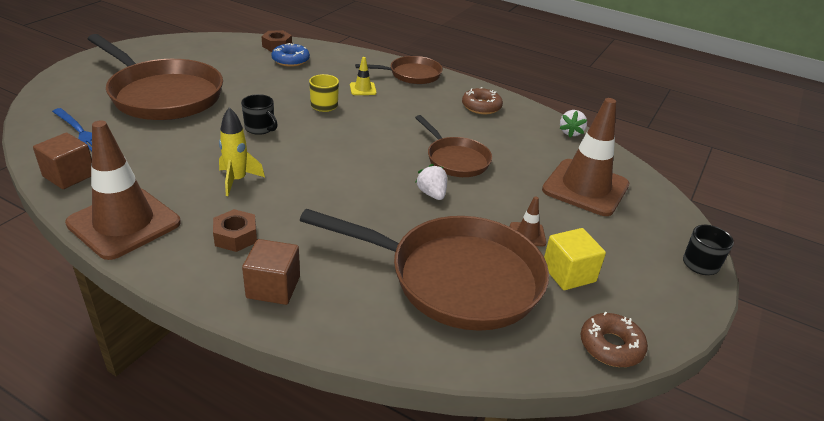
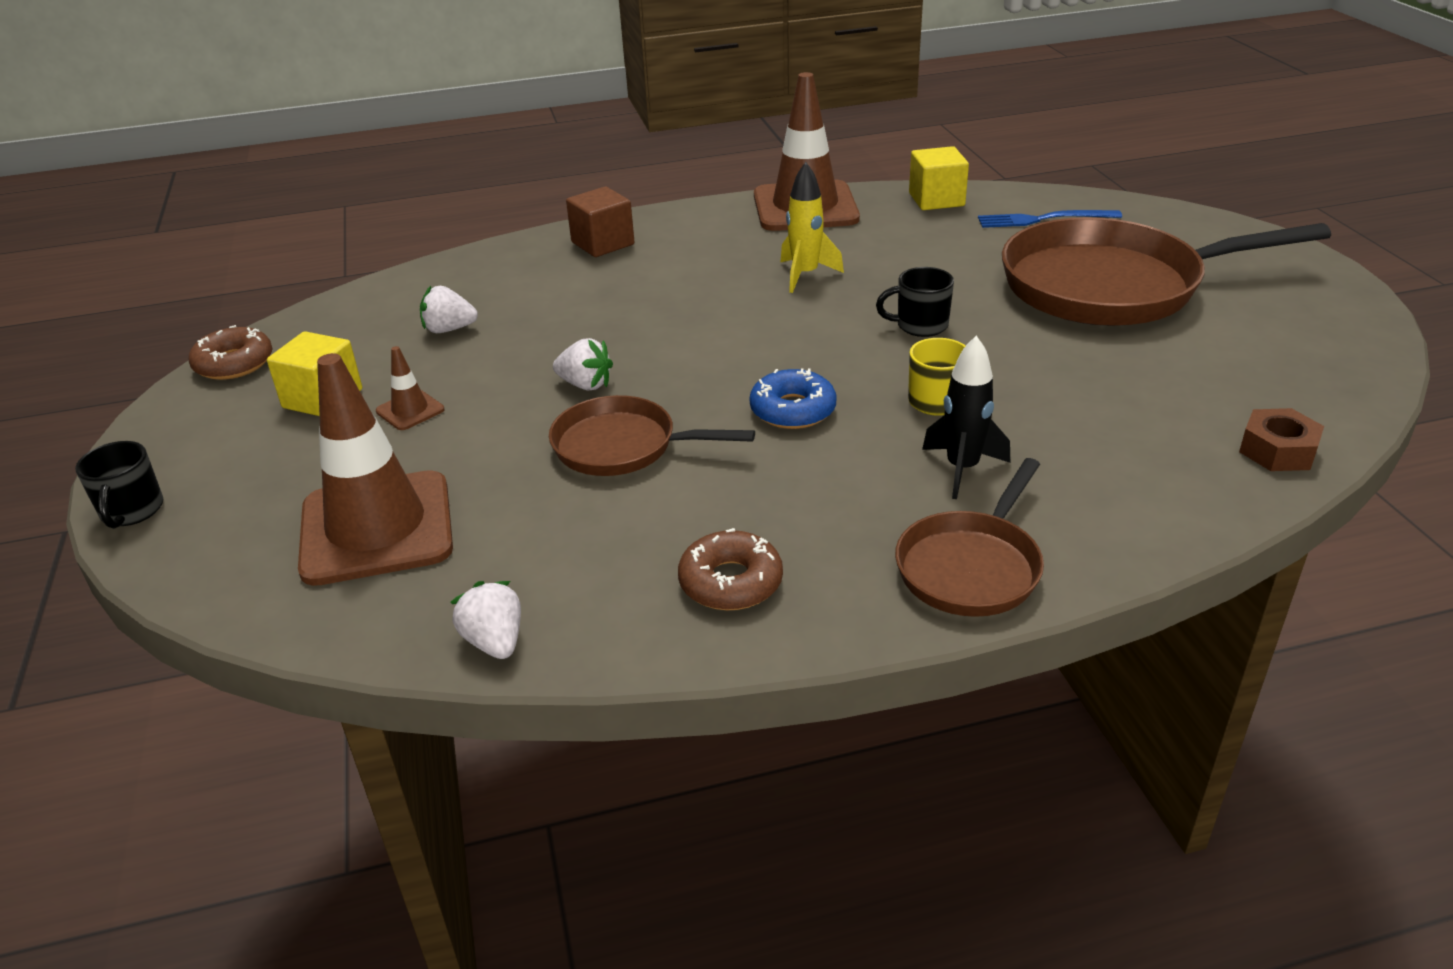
camera: 140 degrees right, 0 degrees up
brown cube [33,133,92,189] -> yellow cube [909,146,969,210]
brown nut [213,209,257,252] -> none
blue donut [271,43,310,67] -> blue donut moved to [750,368,836,429]
brown pan [300,209,549,331] -> white strawberry [420,286,478,333]
yellow traffic cone [350,57,377,95] -> black rocket [922,336,1010,499]

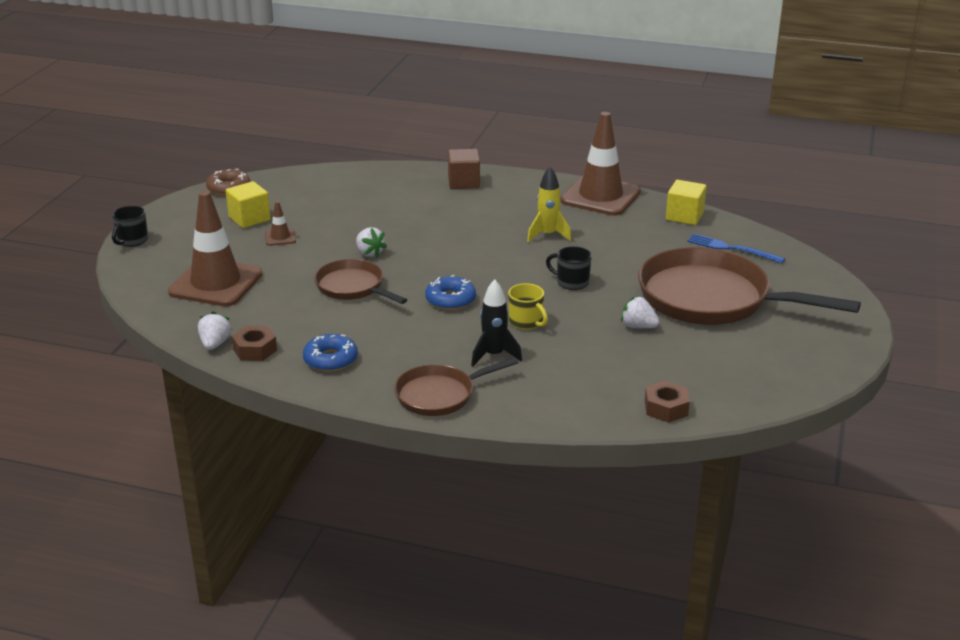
camera: 30 degrees right, 5 degrees down
white strawberry [420,286,478,333] -> white strawberry moved to [621,296,659,328]
brown donut [678,528,783,610] -> blue donut [303,334,358,372]
none -> brown nut [232,326,277,361]

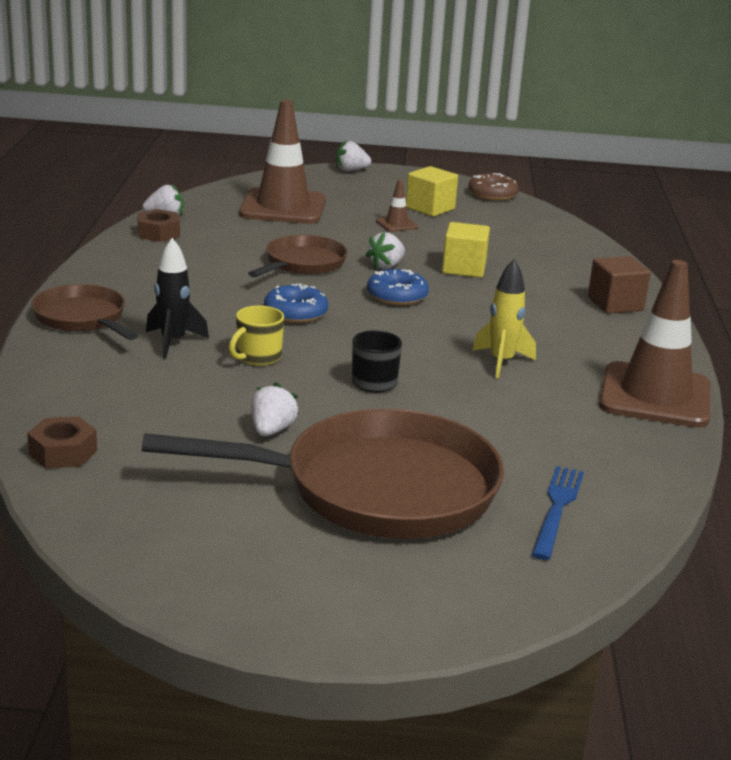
camera: 75 degrees right, 5 degrees down
black mug [112,206,148,247] -> white strawberry [336,140,371,171]
blue donut [303,334,358,372] -> blue donut moved to [367,269,429,305]
brown pan [638,247,861,325] -> brown pan turned 75 degrees clockwise [142,409,504,539]
yellow cube [666,180,707,225] -> yellow cube moved to [442,222,490,278]

